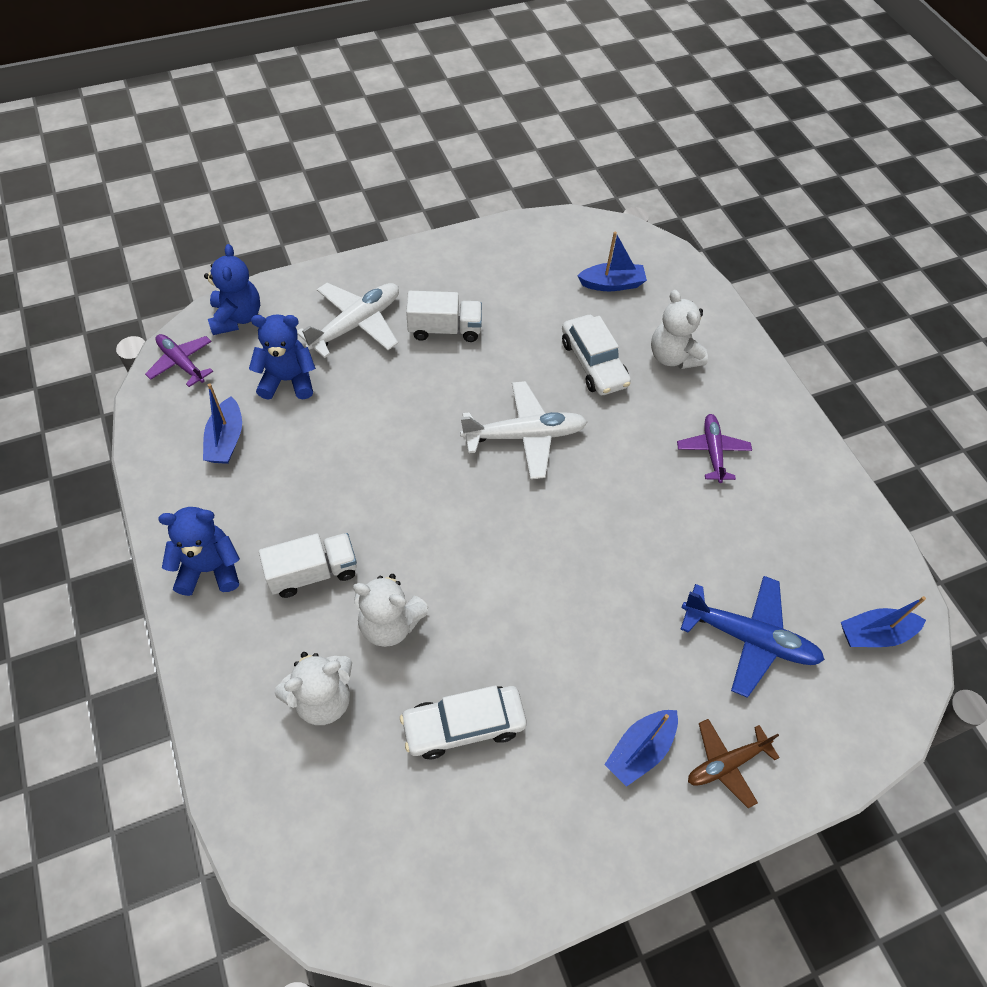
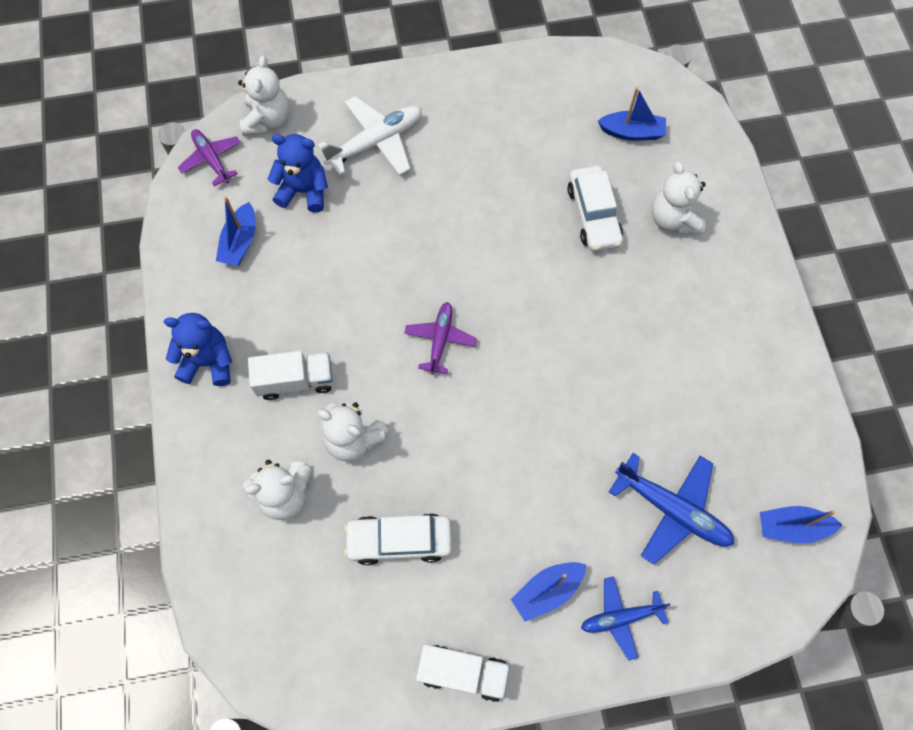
camera: 15 degrees right, 10 degrees up
blue teddy bear [204,244,260,335] -> white teddy bear [238,56,290,136]
white truck [406,291,482,342] -> white truck moved to [416,644,510,702]
white plane [460,381,587,479] -> none
purple plane [677,414,752,483] -> purple plane moved to [404,302,477,375]
brown plane [688,719,780,808] -> blue plane [581,576,670,660]

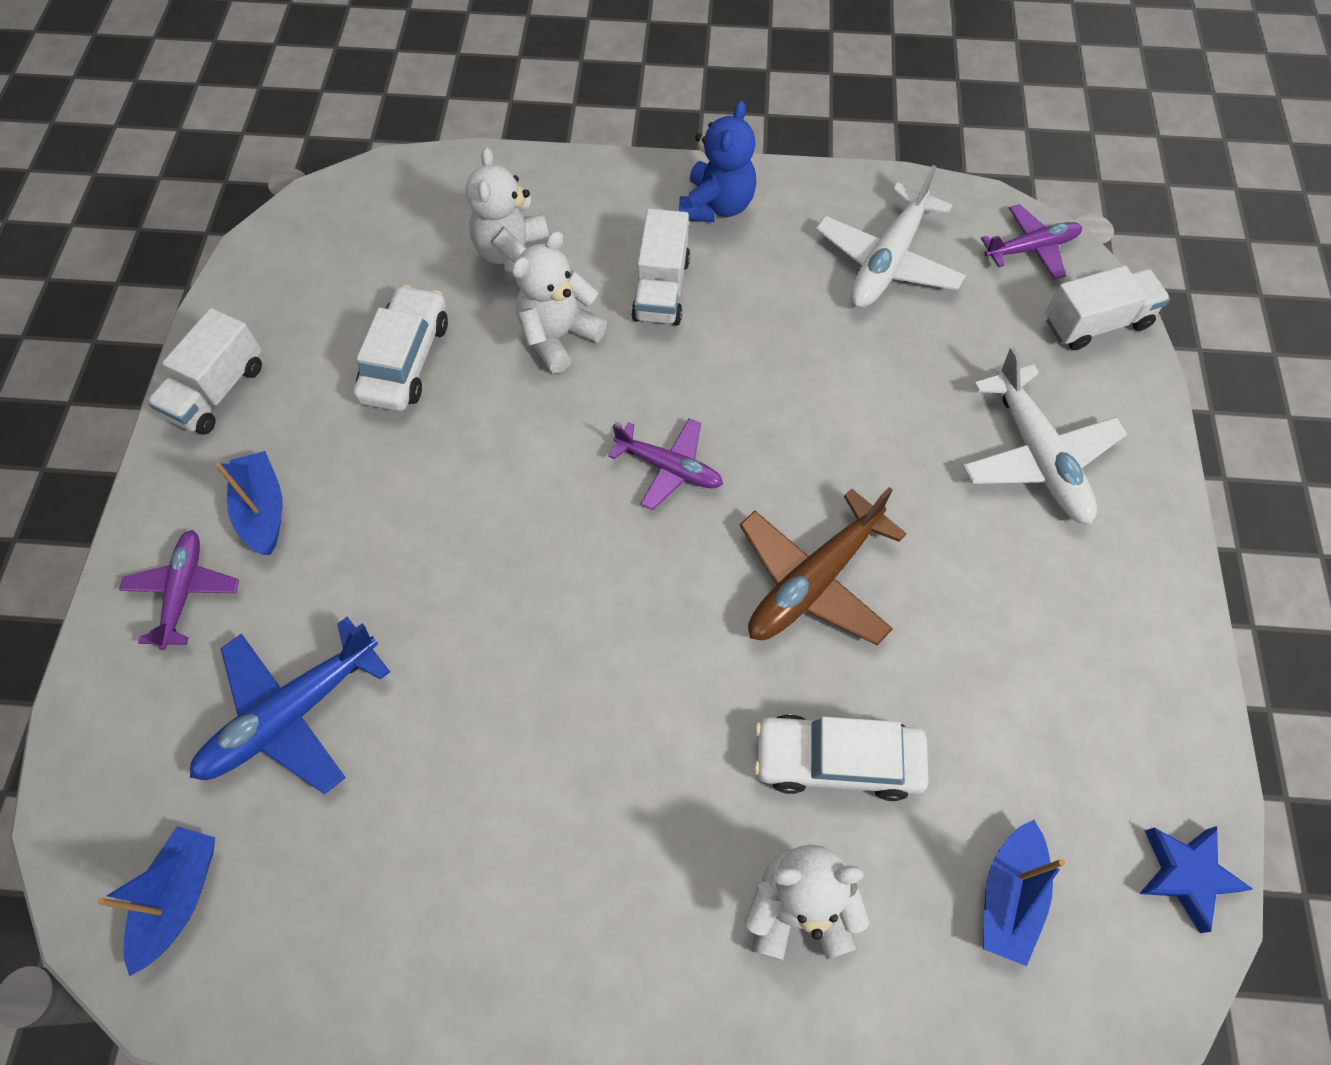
camera: 105 degrees right, 5 degrees down
blue boat [216,196,256,266] -> white plane [816,165,966,308]
white teddy bear [238,56,290,136] -> white truck [1045,265,1170,350]
blue teddy bear [267,134,328,213] -> none
blue plane [581,576,670,660] -> purple plane [119,530,239,650]
none -> brown plane [740,487,907,645]
none -> blue star [1139,826,1253,933]

